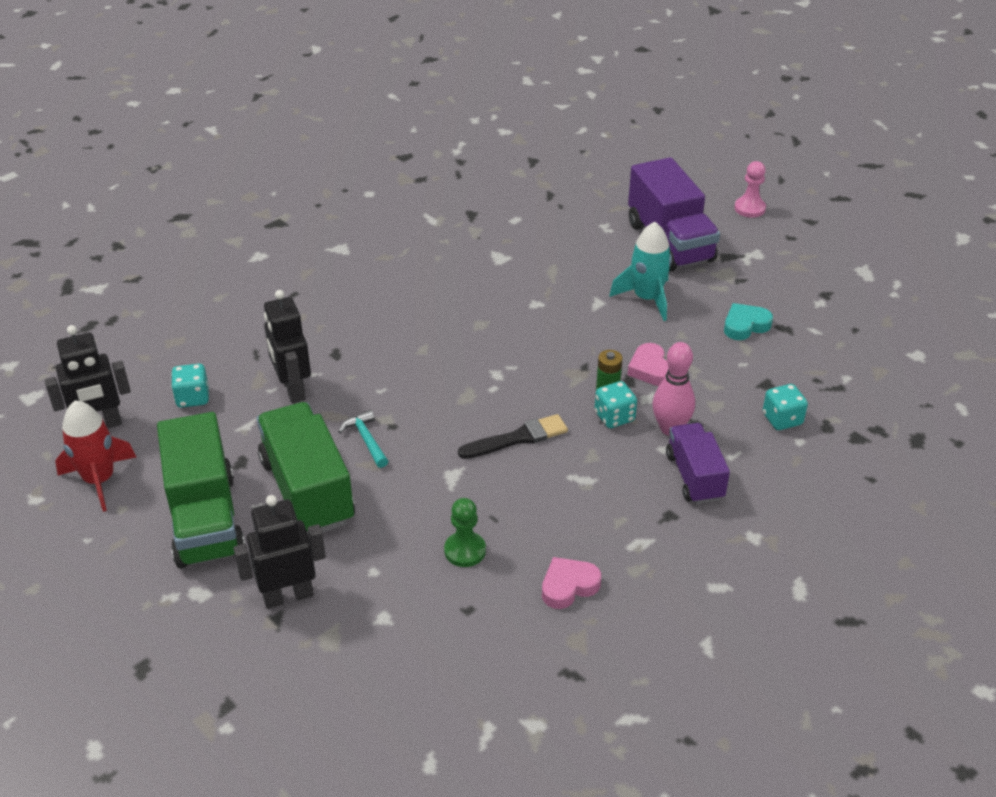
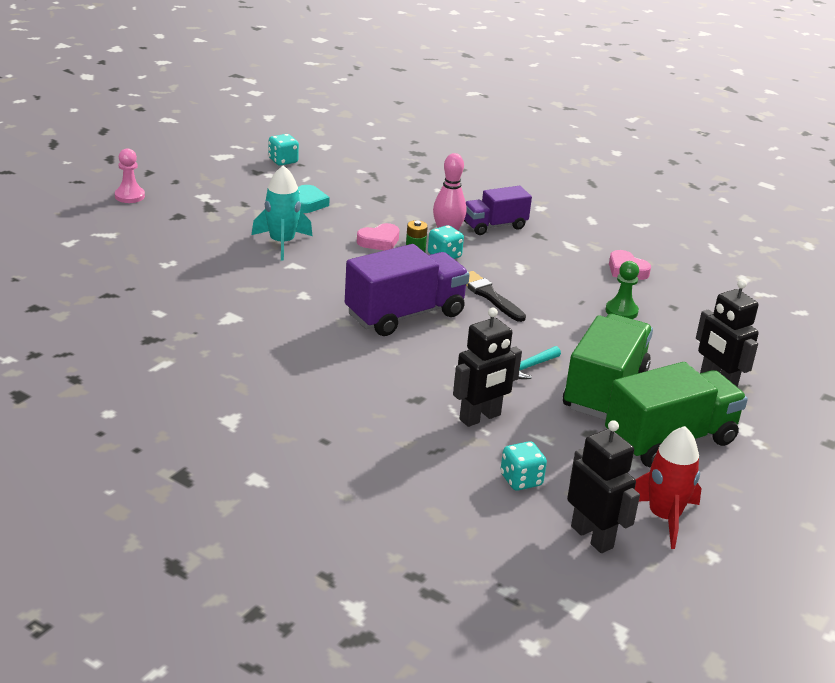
camera: 105 degrees left, 10 degrees down
green truck [257,402,355,537] -> green truck turned 150 degrees clockwise [563,314,653,420]
purple truck [628,157,720,271] -> purple truck moved to [345,244,470,336]
turquoise heart [724,303,773,340] -> turquoise heart turned 135 degrees counterclockwise [298,185,330,213]
turquoise dice [763,384,808,430] -> turquoise dice moved to [268,134,299,166]

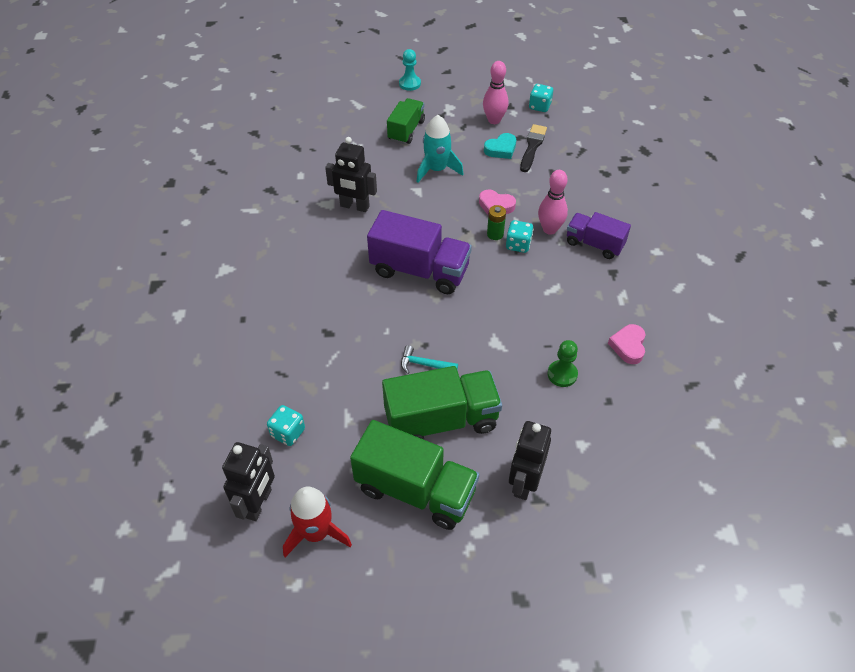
camera: 55 degrees right, 20 degrees up
pink pawn [115,148,145,203] -> turquoise pawn [399,49,421,91]
black robot [453,308,522,427] -> black robot moved to [325,137,377,212]
black brush [466,271,526,322] -> black brush moved to [520,124,547,172]
none -> green truck [387,98,425,144]
none -> pink bowling pin [483,61,509,124]

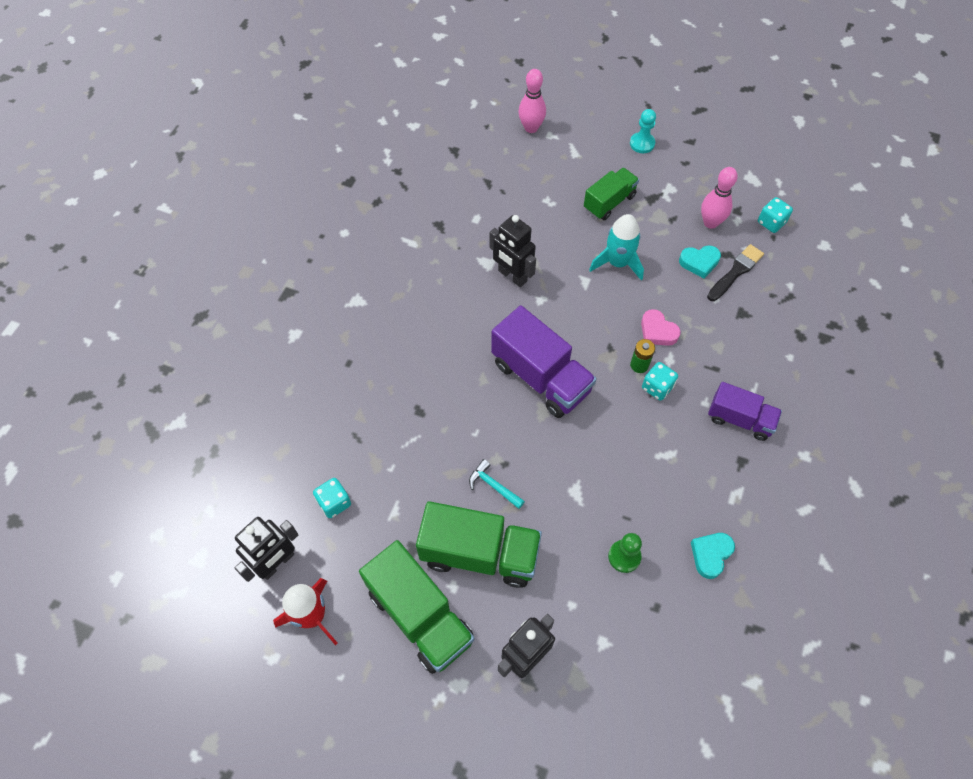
camera: 25 degrees right, 10 degrees up
pink bowling pin [538,170,568,235] -> pink bowling pin moved to [518,69,546,133]
purple truck [567,212,631,259] -> purple truck turned 150 degrees clockwise [708,382,782,441]
pink heart [608,324,646,364] -> turquoise heart [691,533,735,579]

